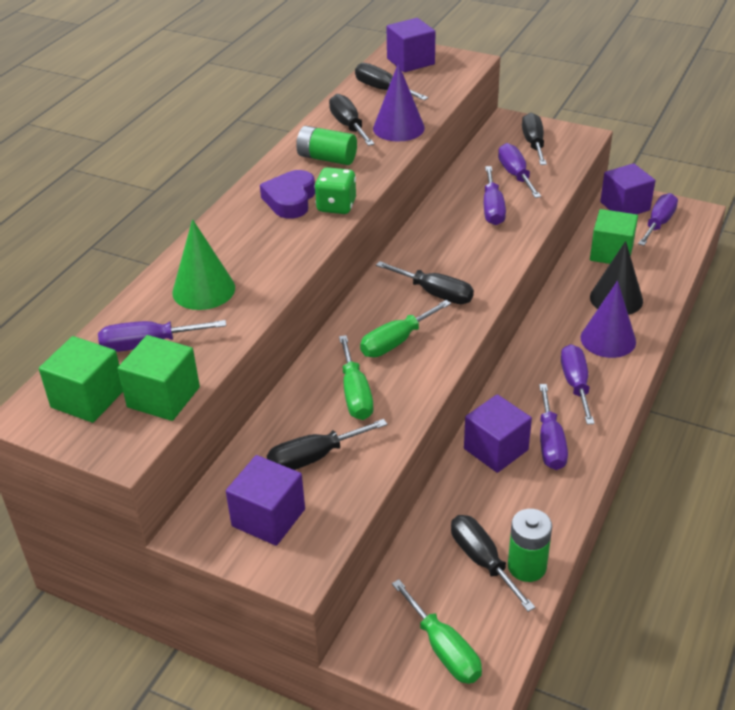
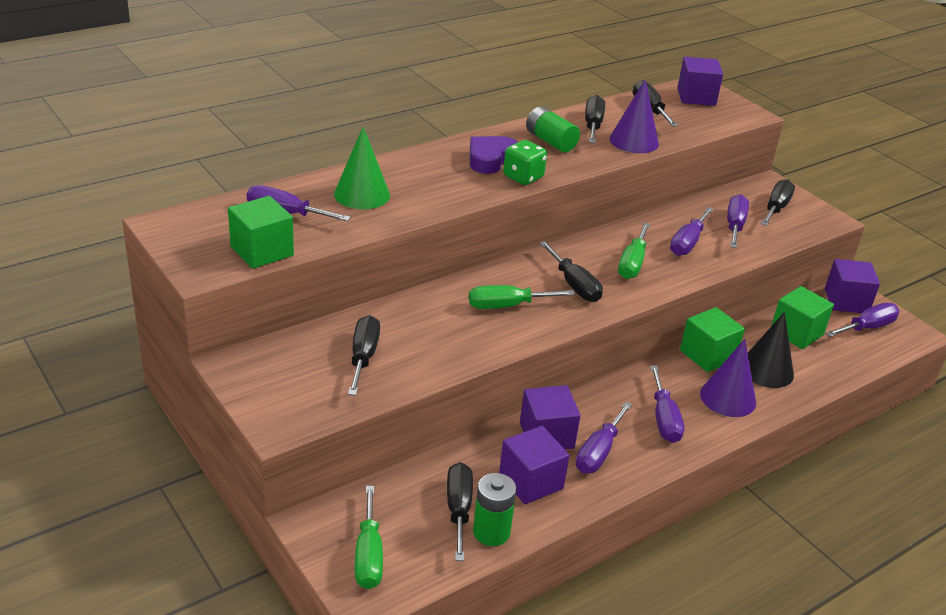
camera: 25 degrees right, 5 degrees down
green cube [39,336,123,423] -> green cube moved to [680,307,745,372]
purple cube [226,455,305,546] -> purple cube moved to [499,426,569,504]
black screwdriver [267,419,387,470] -> black screwdriver turned 90 degrees clockwise [348,315,380,396]
green screwdriver [339,335,373,420] -> green screwdriver moved to [618,223,650,279]
purple screwdriver [561,344,595,424] -> purple screwdriver turned 150 degrees clockwise [650,365,684,443]

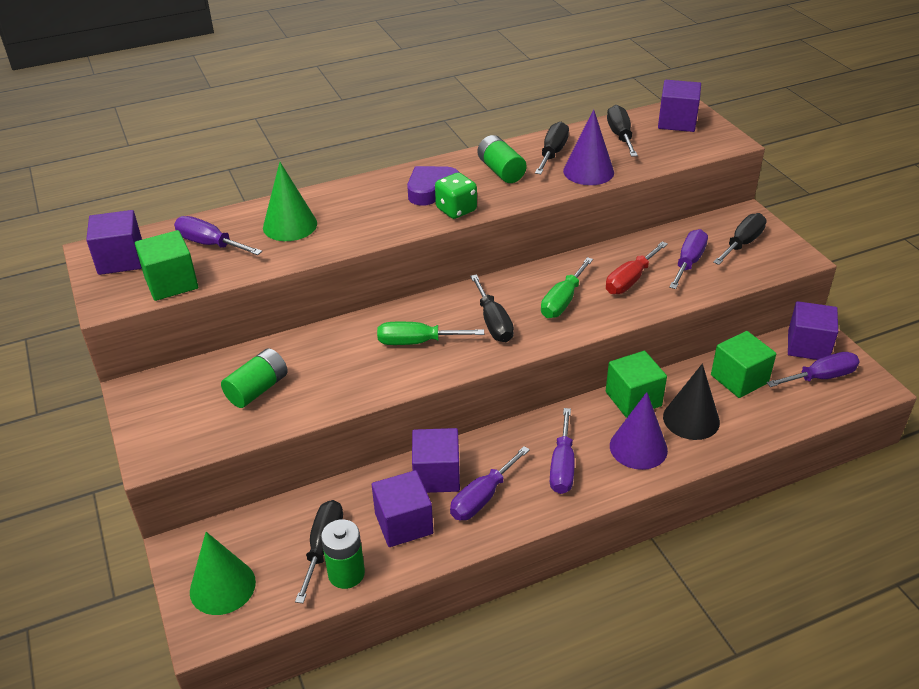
camera: 15 degrees right, 5 degrees up
black screwdriver [348,315,380,396] -> green battery [221,348,288,408]
green screwdriver [355,486,383,589] -> green cone [190,532,256,615]
purple screwdriver [670,207,713,256] -> red screwdriver [606,241,668,294]
none -> purple cube [86,210,142,275]

